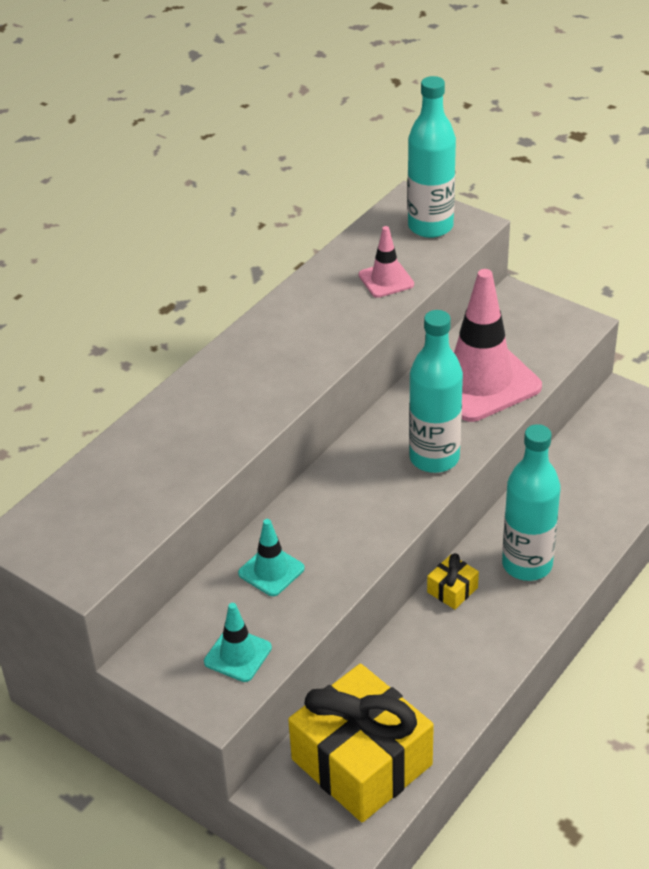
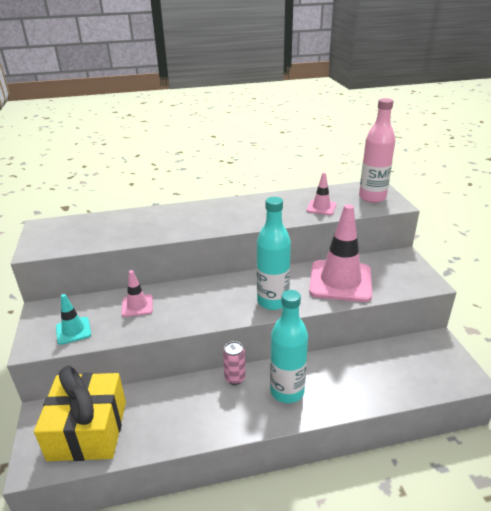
camera: 40 degrees right, 10 degrees down
turquoise traffic cone [238,519,305,596] -> pink traffic cone [121,270,153,317]
turquoise bottle [408,76,456,238] -> pink bottle [359,98,395,203]
yellow gift [427,553,479,609] -> pink can [223,341,246,385]

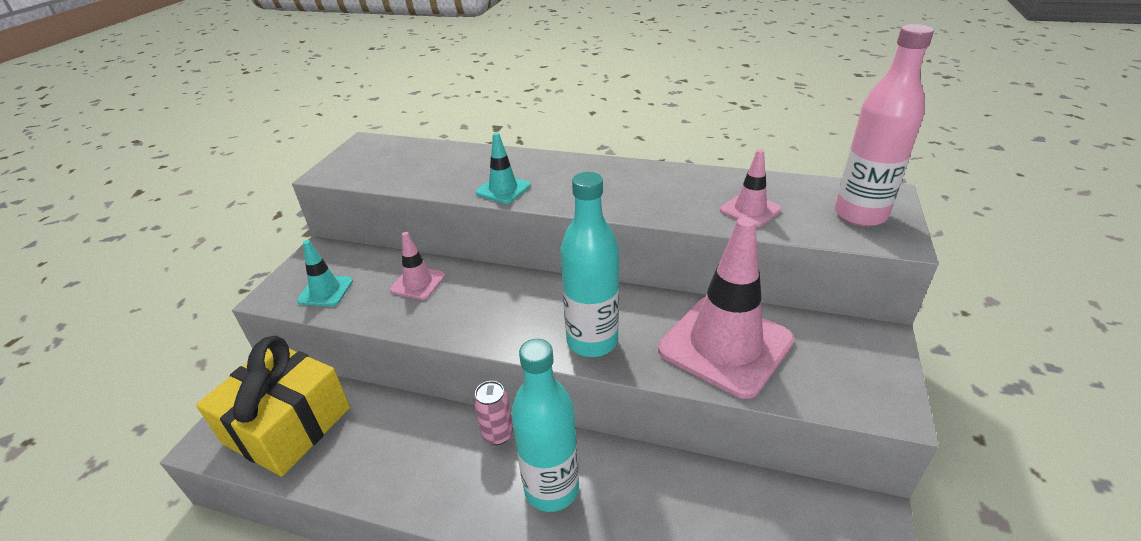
camera: 30 degrees right, 5 degrees up
none -> turquoise traffic cone [476,133,531,204]

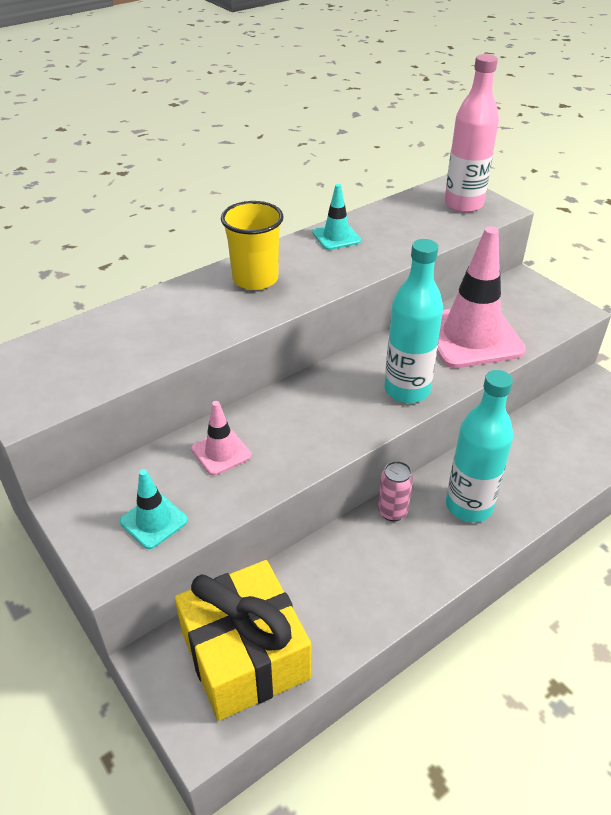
camera: 55 degrees left, 5 degrees up
turquoise traffic cone [476,133,531,204] -> turquoise traffic cone moved to [313,184,361,250]
pink traffic cone [720,149,782,227] -> none
none -> yellow cup [221,201,284,290]

